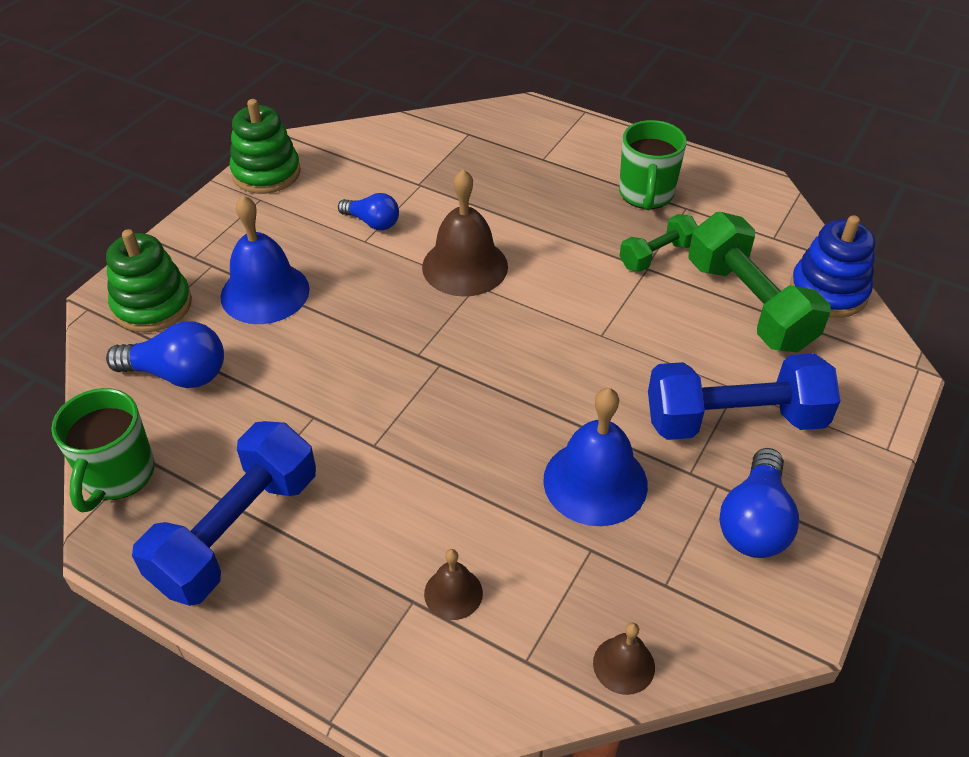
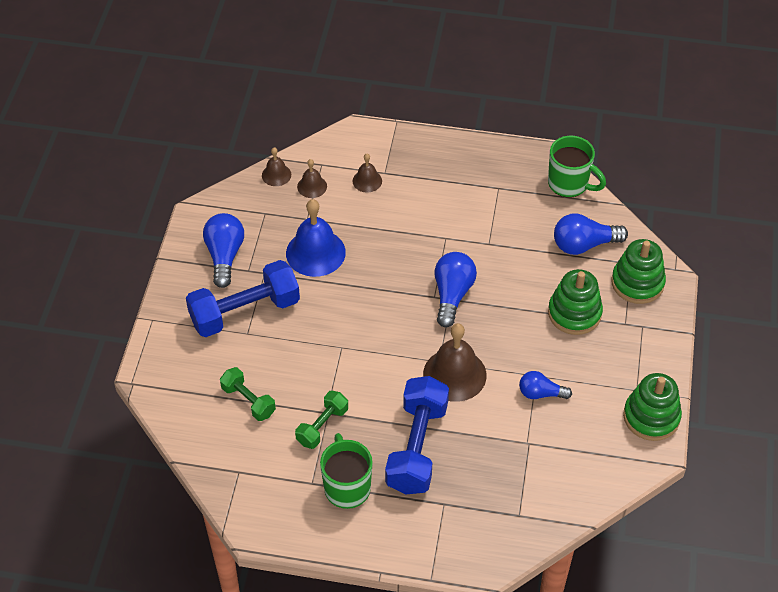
camera: 160 degrees right, 5 degrees up
green mug [51,388,155,512] -> green mug turned 135 degrees clockwise [548,136,606,198]
blue dumbbell [132,421,316,606] -> blue dumbbell moved to [385,376,449,494]
blue bell [220,195,310,324] -> green stacking toy [548,269,603,335]
green dumbbell [688,212,830,353] -> green dumbbell [220,367,276,421], size x0.54
blue stacking toy [790,215,875,318] -> none
none -> brown bell [297,159,327,198]
none -> blue light bulb [434,252,477,327]

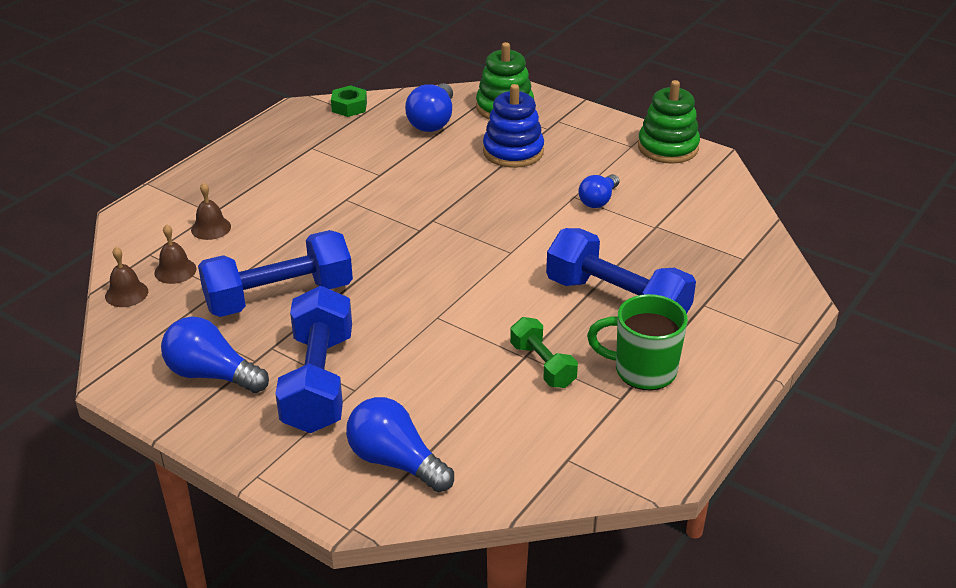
camera: 65 degrees left, 15 degrees down
green dumbbell [220,367,276,421] -> none
blue bell [286,199,346,277] -> blue dumbbell [198,230,353,317]
brown bell [423,323,487,402] -> none
blue light bulb [434,252,477,327] -> blue light bulb moved to [346,397,454,492]
green mug [548,136,606,198] -> green nut [331,85,367,117]
green stacking toy [548,269,603,335] -> blue stacking toy [483,84,544,168]

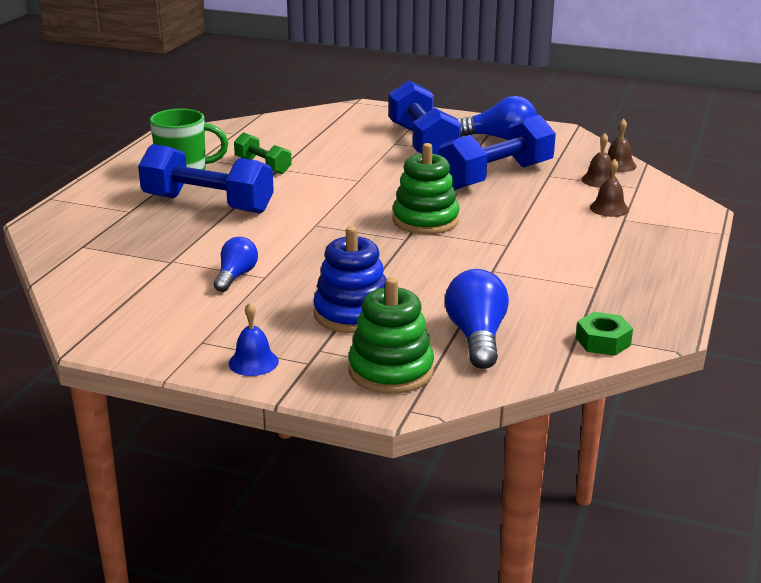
camera: 165 degrees right, 10 degrees down
blue light bulb [346,397,454,492] -> none
green stacking toy [638,80,700,164] -> green stacking toy moved to [393,143,459,234]
none -> blue bell [229,302,279,376]

